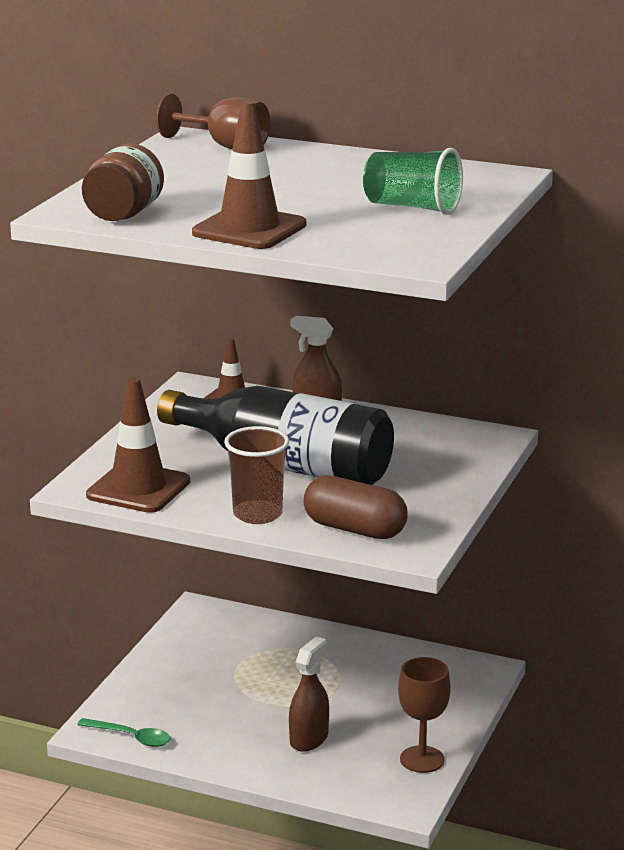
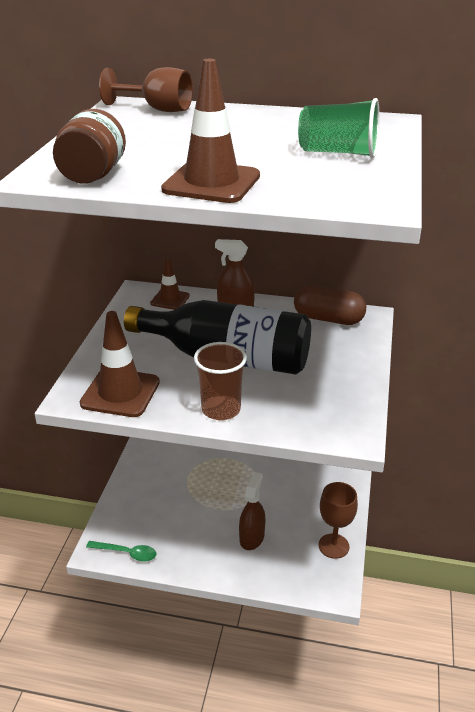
camera: 10 degrees left, 10 degrees up
brown capsule [304,475,408,539] -> brown capsule moved to [294,285,366,325]

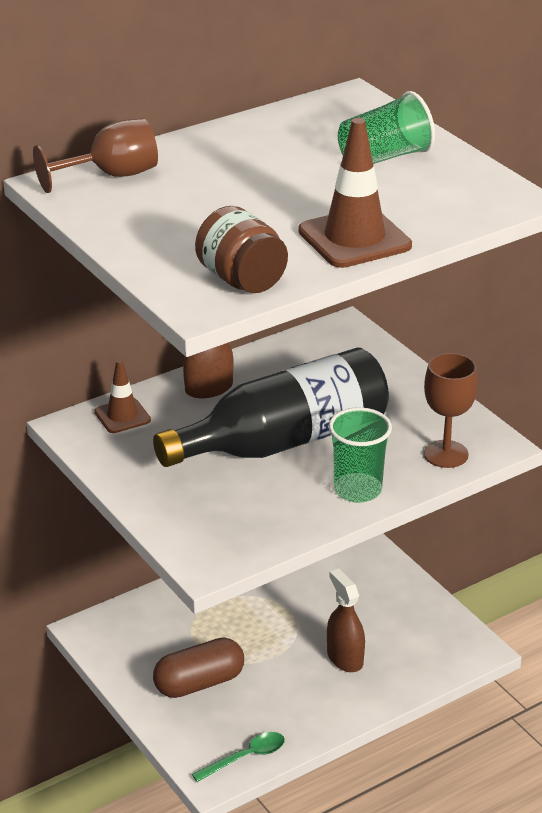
camera: 45 degrees left, 0 degrees up
brown traffic cone [80,311,160,417] -> none
brown cup [194,342,247,420] -> green cup [329,407,392,503]
brown capsule [294,285,366,325] -> brown capsule moved to [153,637,244,698]
brown goblet [319,482,358,559] -> brown goblet moved to [424,353,478,468]

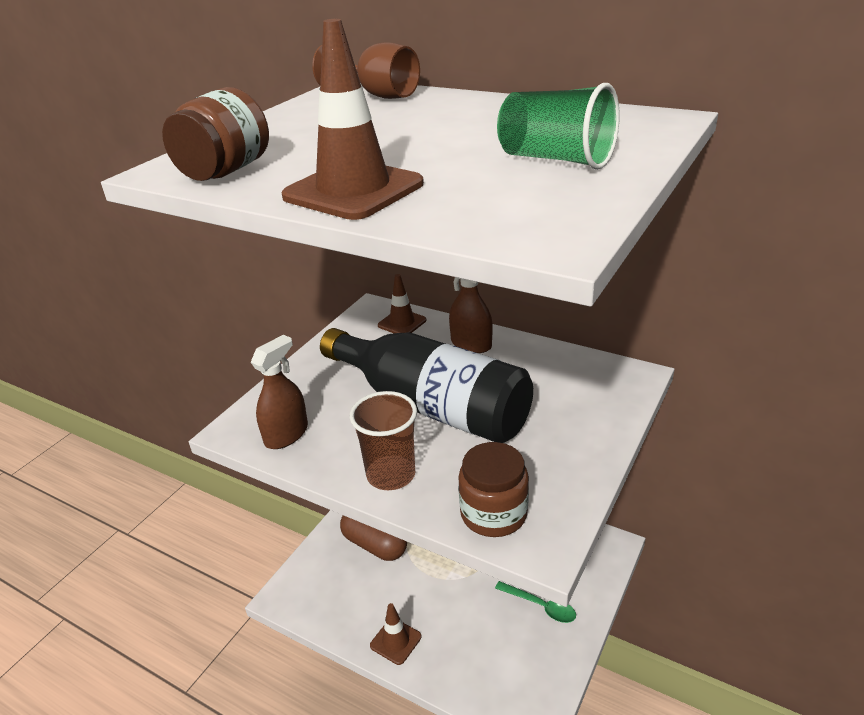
camera: 65 degrees right, 0 degrees up
green spoon [192,732,285,782] -> green spoon moved to [495,581,576,623]
brown spray bottle [327,568,365,672] -> brown spray bottle moved to [251,335,308,449]
green cup [329,407,392,503] -> brown cup [350,391,417,490]
brown goblet [424,353,478,468] -> brown jar [458,442,529,537]
none -> brown traffic cone [370,603,421,665]

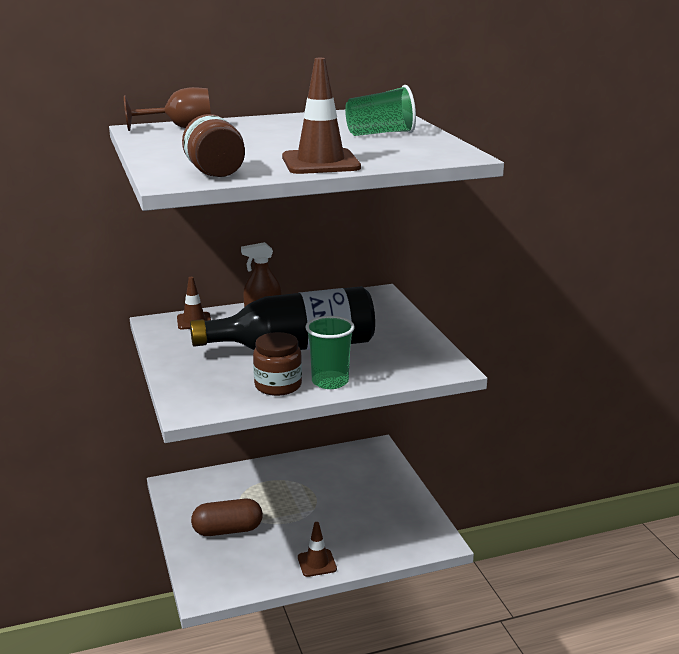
camera: 50 degrees left, 10 degrees down
brown spray bottle [251,335,308,449] -> none
brown cup [350,391,417,490] -> green cup [306,316,355,389]
brown jar [458,442,529,537] -> brown jar moved to [253,332,302,396]
green spoon [495,581,576,623] -> none

